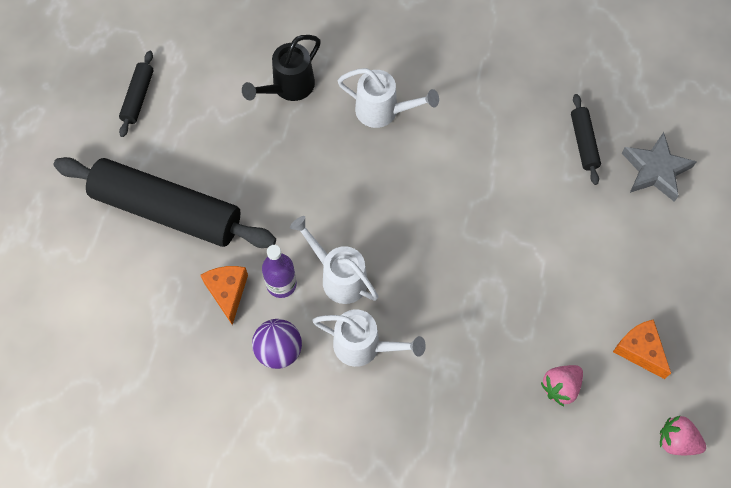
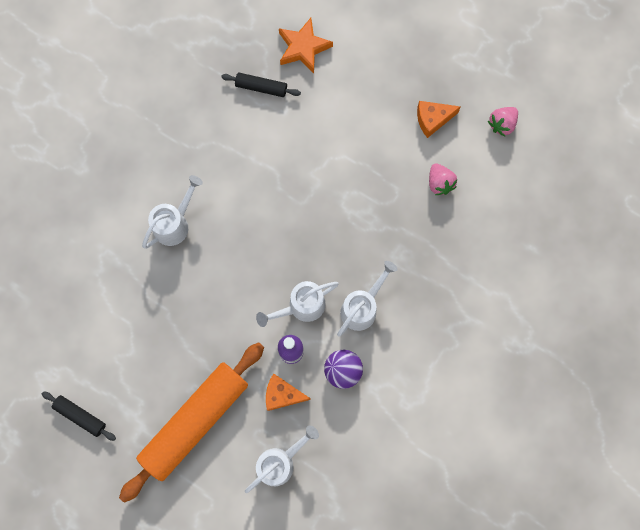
camera: 70 degrees left, 10 degrees up
black rolling pin [54,157,276,248] -> orange rolling pin [119,342,264,503]
black watering can [242,35,321,101] -> none
grey star [622,132,697,202] -> orange star [279,18,333,73]
none -> white watering can [245,425,319,493]

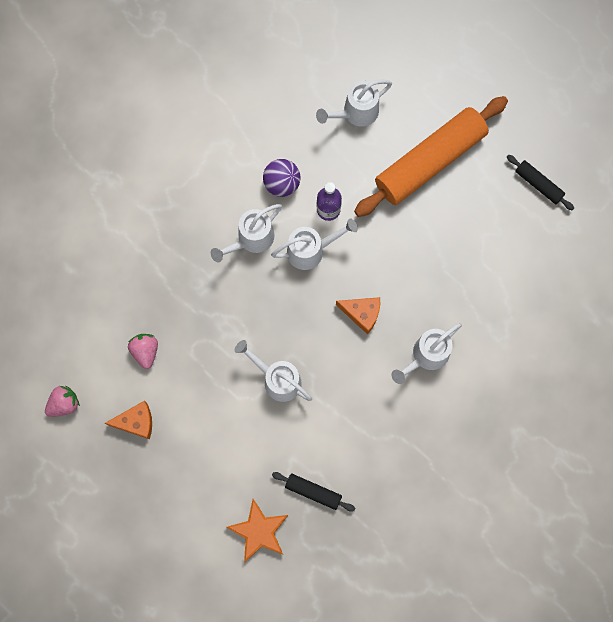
camera: 170 degrees left, 0 degrees up
orange cheese [266,373,311,411] -> orange cheese moved to [336,297,380,335]
none -> white watering can [235,340,312,402]

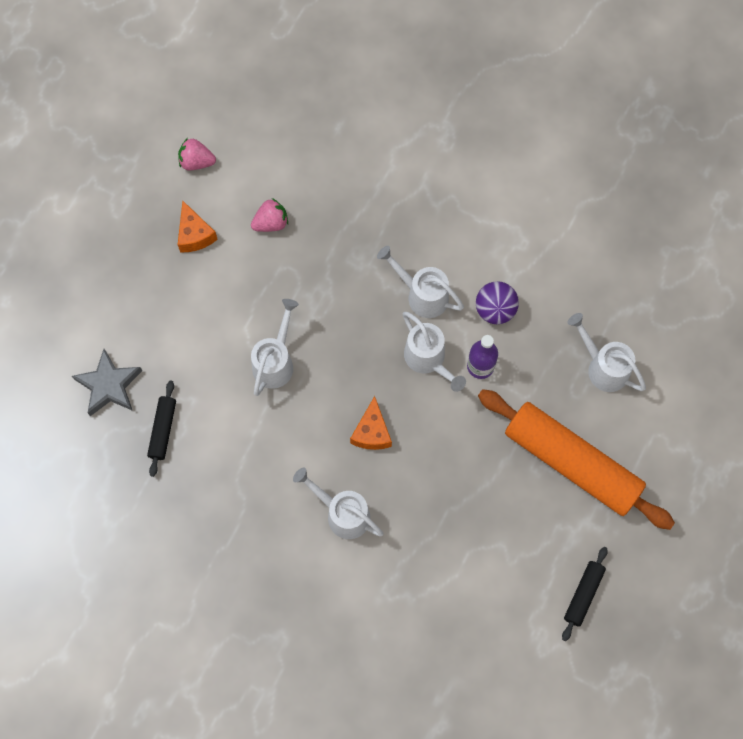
camera: 75 degrees right, 5 degrees down
pink strawberry [45,386,80,417] -> pink strawberry turned 150 degrees clockwise [178,138,216,170]
orange star [226,499,288,562] -> grey star [72,349,142,416]

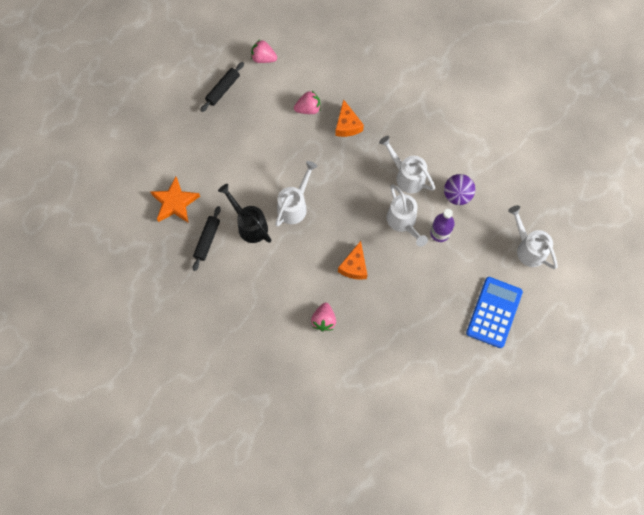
camera: 10 degrees right, 0 degrees up
grey star [72,349,142,416] -> orange star [150,177,200,223]
orange cheese [178,201,218,252] -> orange cheese moved to [335,99,364,137]
white watering can [293,467,384,539] -> pink strawberry [311,303,336,331]
orange rolling pin [478,389,675,530] -> blue calculator [466,277,523,348]
black rolling pin [562,547,608,641] -> black rolling pin moved to [200,62,244,112]
none -> black watering can [218,184,271,243]

